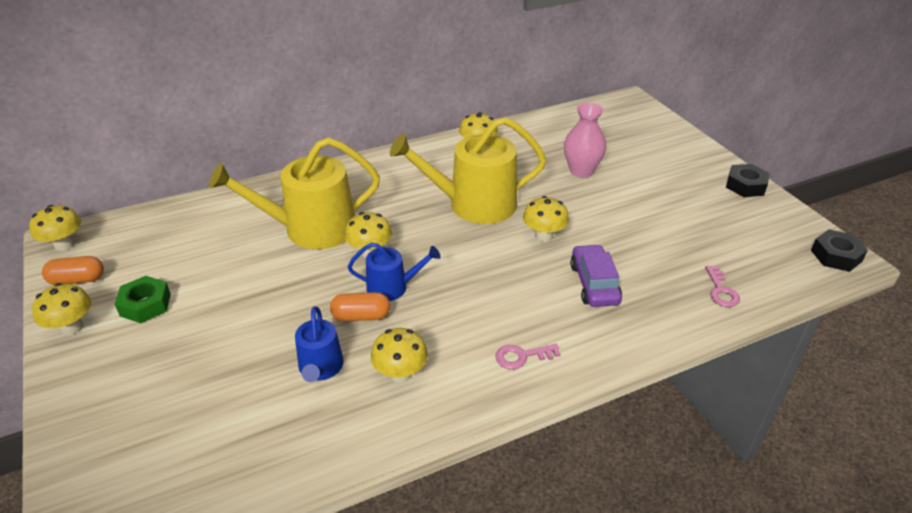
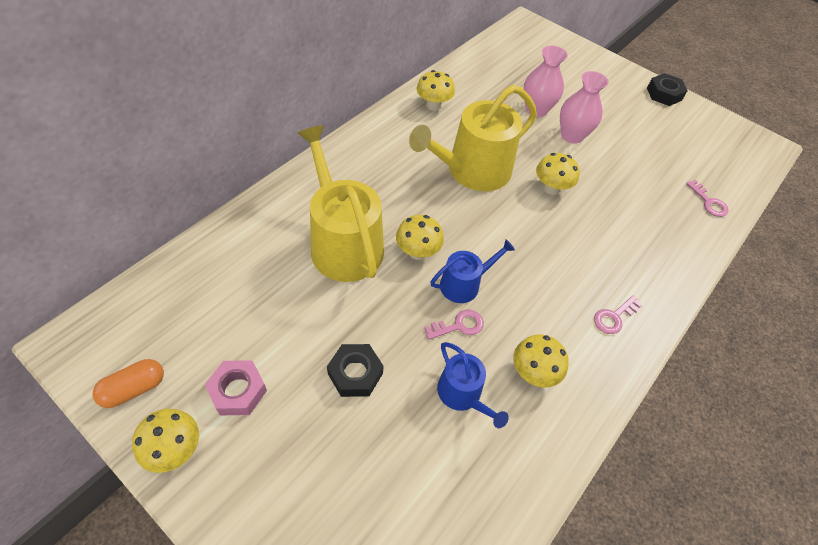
camera: 30 degrees left, 15 degrees up
yellow mushroom [29,205,81,251] -> none
green nut [115,276,171,323] -> pink nut [205,360,267,416]
yellow watering can [209,138,380,249] -> yellow watering can turned 105 degrees clockwise [298,125,384,282]
orange capsule [330,292,390,321] -> pink key [424,310,484,340]
purple car [570,244,622,307] -> none
black nut [811,229,868,272] -> black nut moved to [327,344,384,397]
none -> pink vase [560,71,609,144]

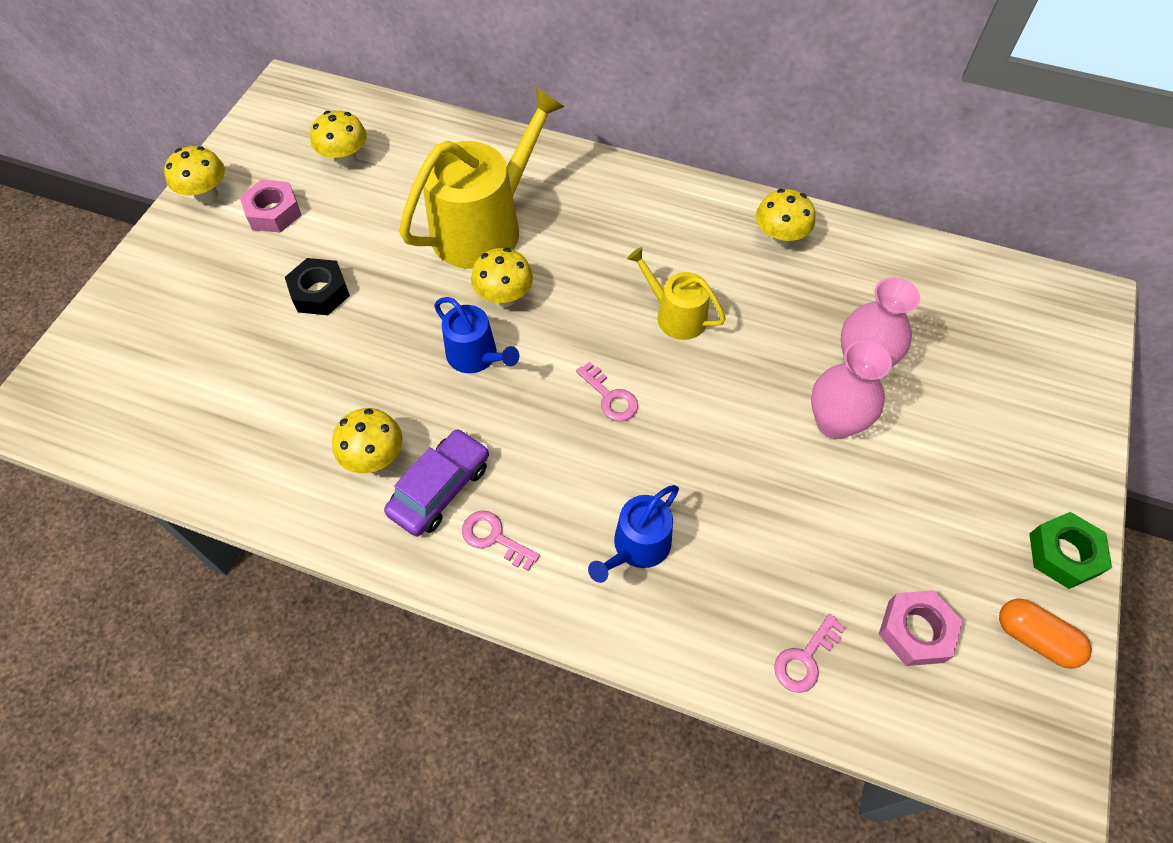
camera: 75 degrees right, 5 degrees up
orange capsule [93,359,164,408] -> orange capsule moved to [999,598,1092,669]
yellow watering can [409,85,537,191] -> yellow watering can [627,247,726,340], size x0.52
pink key [424,310,484,340] -> pink key moved to [576,362,638,421]
blue watering can [437,342,509,428] -> blue watering can moved to [588,485,679,583]
yellow mushroom [536,153,580,195] -> yellow mushroom moved to [310,110,367,167]
black nut [647,73,687,106] -> green nut [1029,512,1112,589]
none -> purple car [384,429,489,537]
none -> pink nut [879,590,963,666]

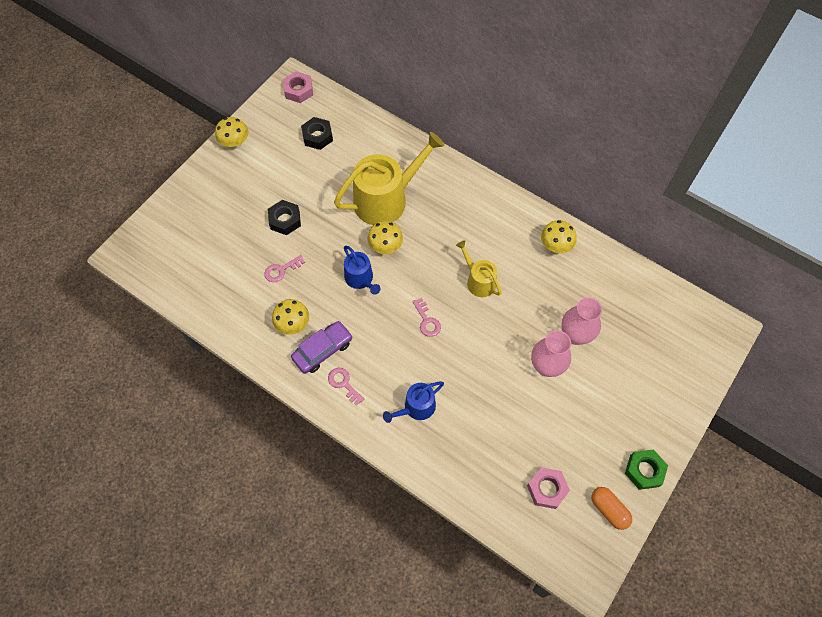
camera: 15 degrees right, 5 degrees up
pink nut [239,180,301,233] -> pink nut moved to [283,71,313,103]
yellow mushroom [310,110,367,167] -> black nut [301,117,333,150]
pink key [774,614,846,693] -> pink key moved to [264,255,305,282]

